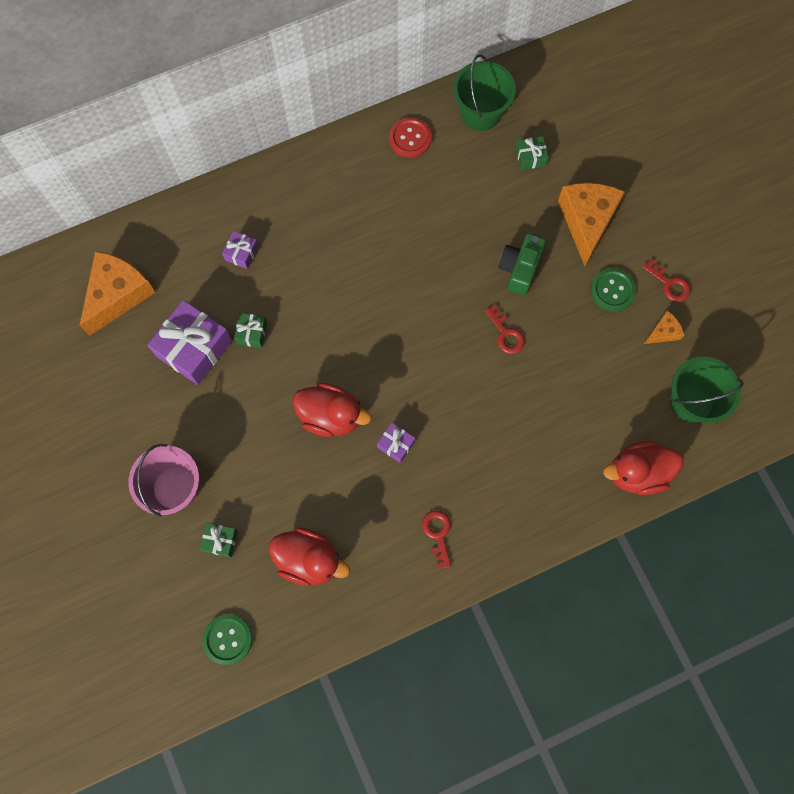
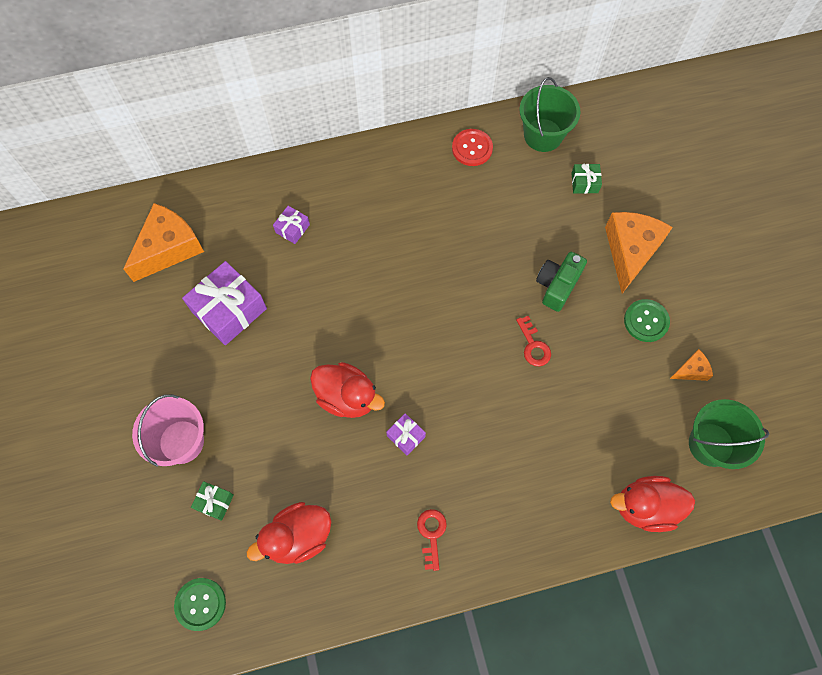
camera: 10 degrees right, 5 degrees down
green gift [234,313,267,348] -> none
red duck [269,527,350,586] -> red duck turned 120 degrees clockwise [247,502,331,564]
red key [643,259,691,302] -> none

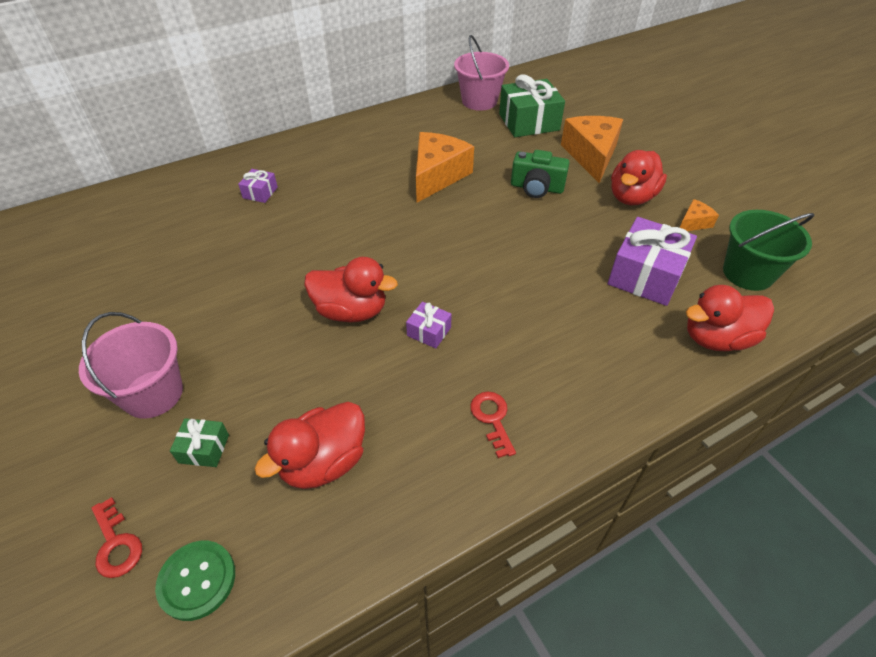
camera: 15 degrees left, 20 degrees down
orange cheese [123,203,204,282] -> orange cheese moved to [416,132,474,203]
purple gift [182,261,267,345] -> purple gift moved to [608,217,697,306]
red button [452,129,493,166] -> none
red key [516,316,551,366] -> red key moved to [91,497,142,578]
green bucket [519,77,581,152] -> pink bucket [454,35,509,111]
green camera [536,252,587,312] -> green camera turned 90 degrees counterclockwise [511,150,569,198]
green gift [571,164,602,194] -> green gift [499,74,565,137], size x2.07
green button [624,299,670,342] -> red duck [611,150,667,205]

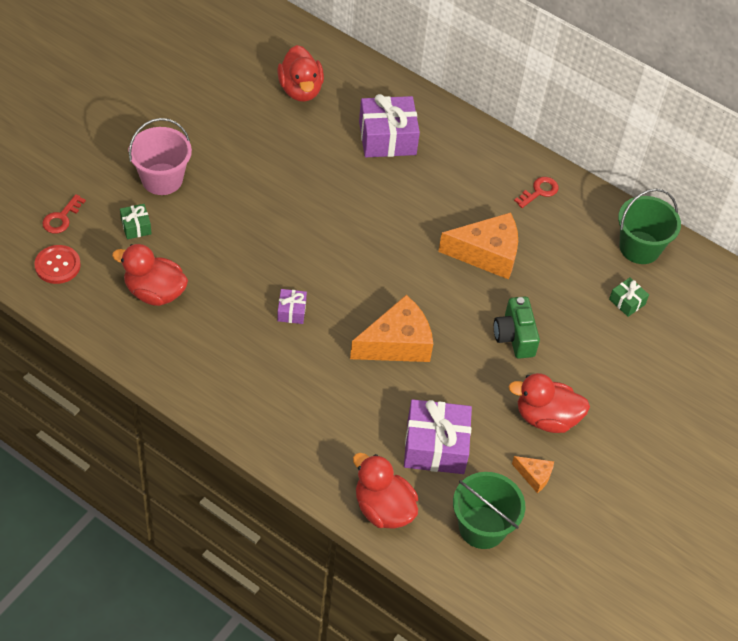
camera: 60 degrees right, 5 degrees up
green button [155,541,235,621] -> red button [34,245,81,284]
purple gift [238,169,278,203] -> purple gift [359,94,420,157], size x2.07
red duck [304,257,398,322] -> red duck moved to [277,45,324,102]
pink bucket [454,35,509,111] -> green bucket [618,189,681,264]
red key [470,392,516,458] -> red key moved to [514,177,559,208]
green gift [499,74,565,137] -> green gift [609,278,649,317], size x0.48
orange cheese [561,116,623,183] -> orange cheese moved to [350,295,433,362]

